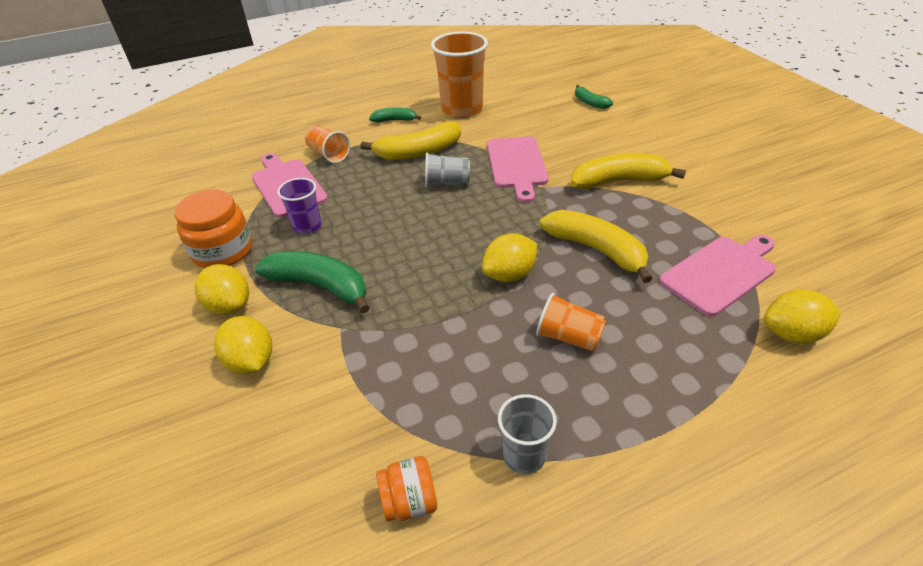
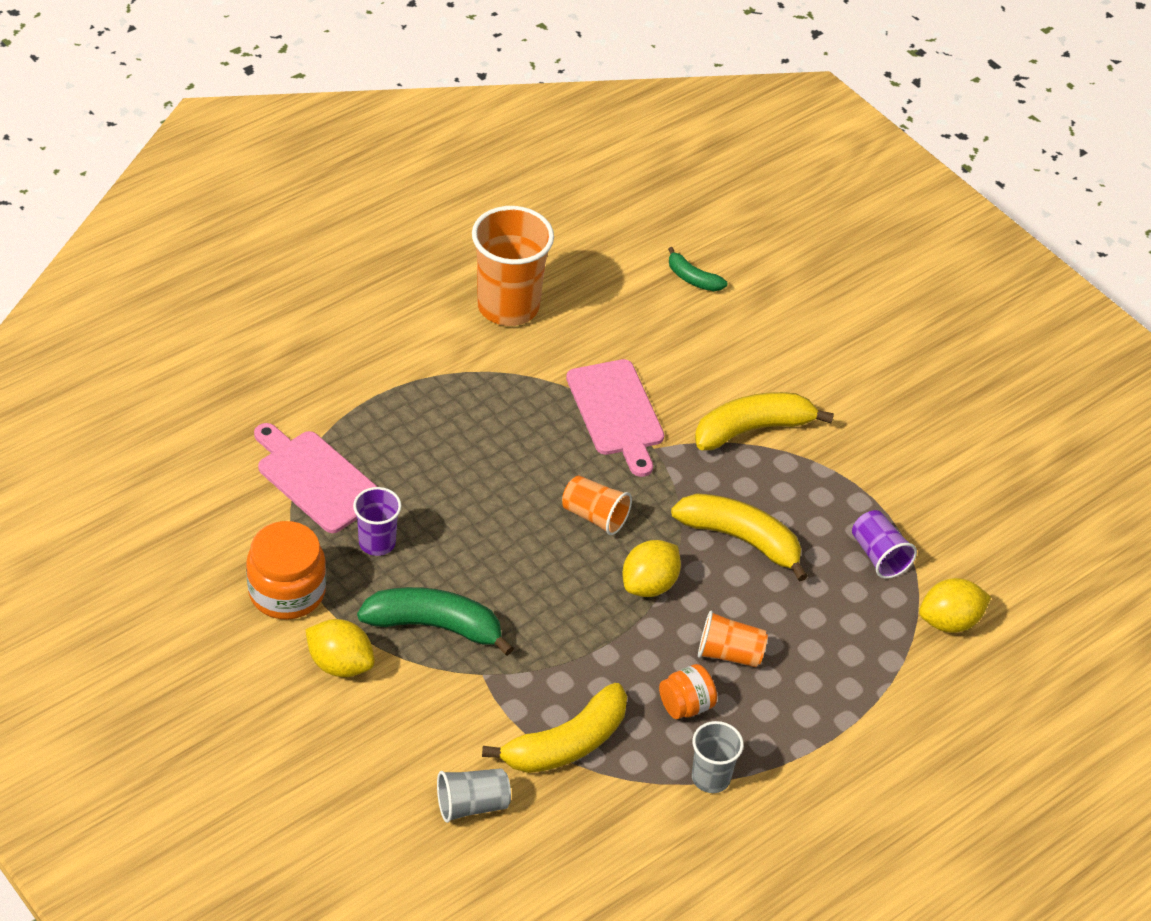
camera: 20 degrees left, 5 degrees up
yellow lemon [214,316,272,374] -> none
orange cup [305,125,350,163] -> orange cup moved to [562,475,632,535]
yellow banana [360,121,461,160] -> yellow banana moved to [482,683,627,773]
green banana [369,107,421,123] -> none
orange jar [376,456,437,521] -> orange jar moved to [659,664,717,719]
grey cup [425,153,470,188] -> grey cup moved to [437,768,511,823]
pink cutting board [659,235,776,317] -> purple cup [852,510,917,579]

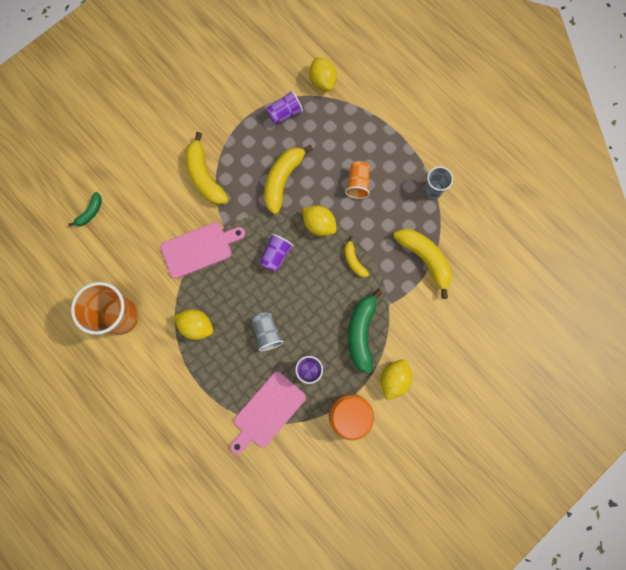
camera: 90 degrees left, 30 degrees up
grey cup [437,768,511,823] -> grey cup moved to [252,312,284,351]
orange cup [562,475,632,535] -> purple cup [259,234,294,272]
orange jar [659,664,717,719] -> none
none -> yellow lemon [174,309,213,340]
none -> yellow banana [344,236,369,277]

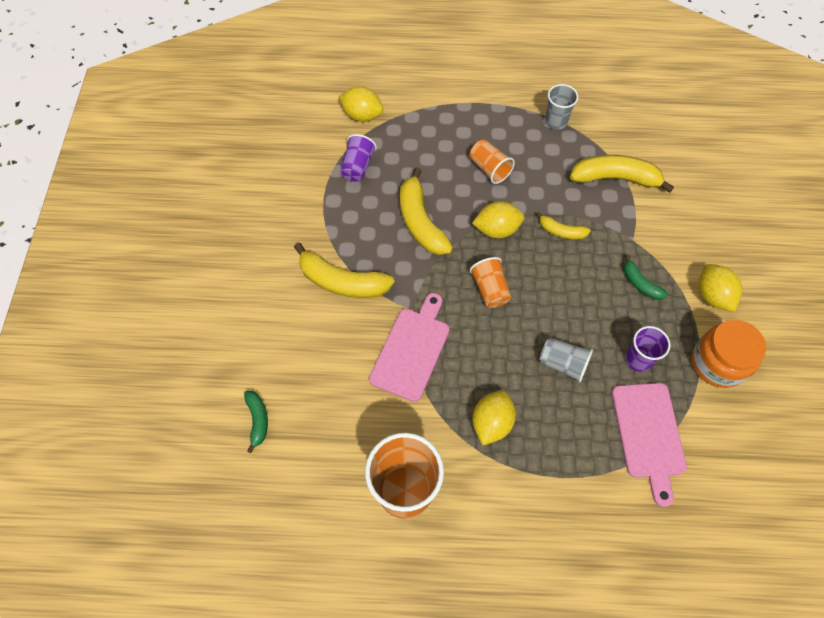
camera: 45 degrees left, 15 degrees down
yellow lemon [174,309,213,340] -> yellow lemon turned 45 degrees counterclockwise [472,390,516,445]
purple cup [259,234,294,272] -> orange cup [470,257,511,308]
green banana [348,289,383,374] -> green banana [624,254,668,300], size x0.54

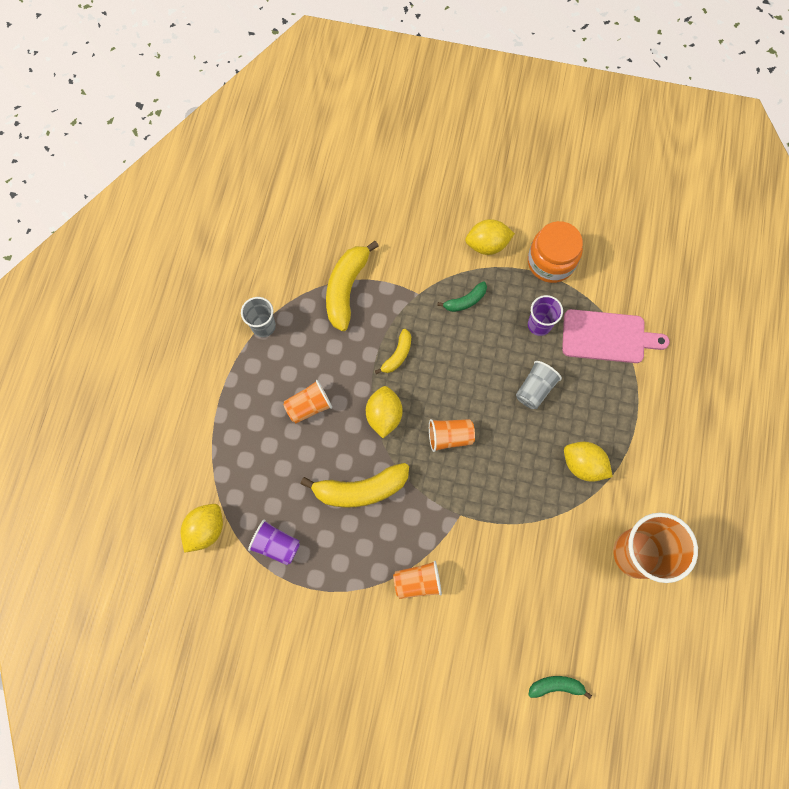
camera: 80 degrees left, 10 degrees up
yellow banana [294,243,394,298] -> orange cup [393,561,442,599]
pink cutting board [369,293,450,402] -> none

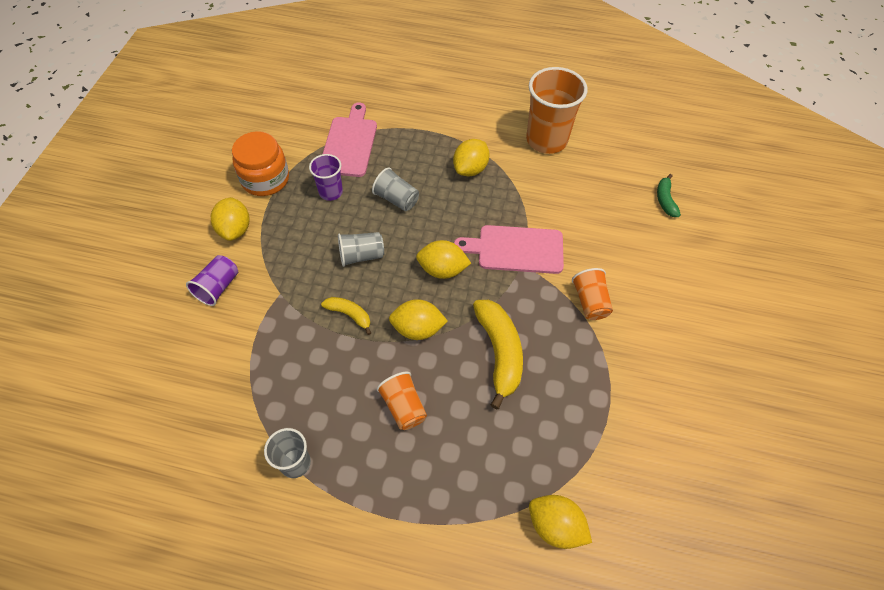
camera: 90 degrees left, 15 degrees down
purple cup [248,520,300,565] -> purple cup moved to [186,255,238,306]
yellow banana [326,241,379,331] -> none
orange cup [429,419,475,452] -> yellow lemon [416,240,471,279]
green banana [437,281,487,312] -> none
none -> grey cup [338,232,384,267]
none -> pink cutting board [454,225,564,274]

